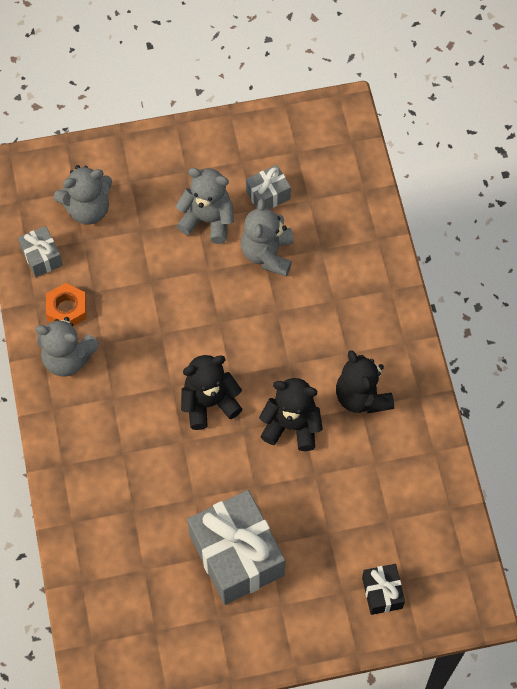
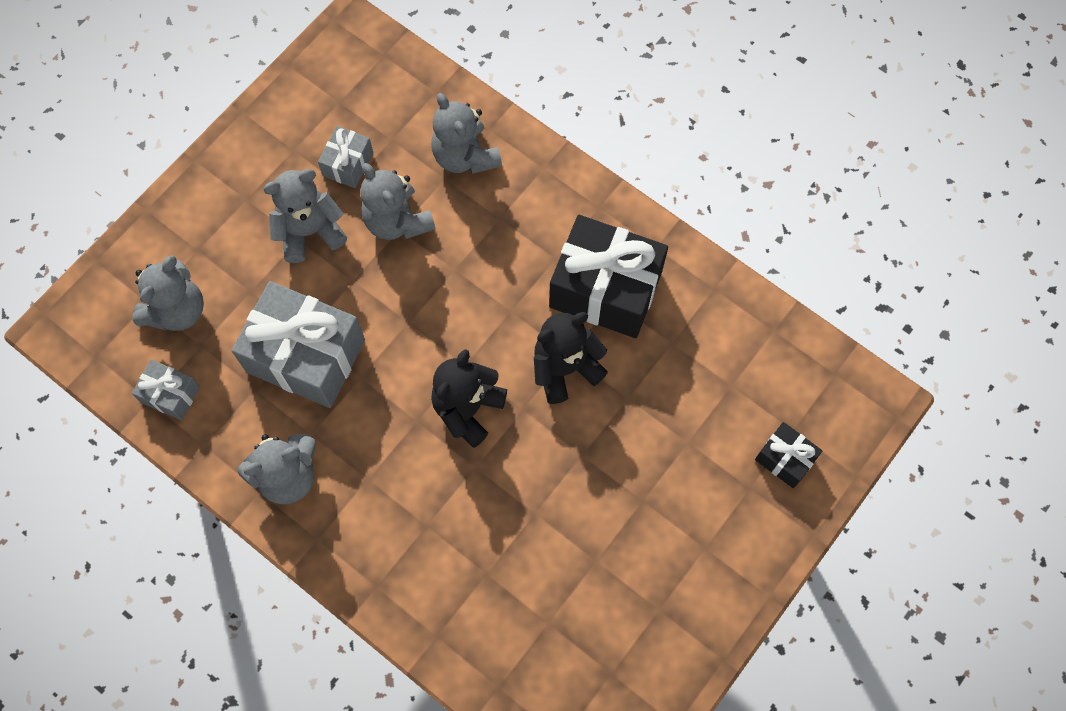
camera: 40 degrees left, 5 degrees up
orange nut [46,283,87,326] -> none
grey gift [187,490,285,605] -> grey gift moved to [232,281,365,408]
black teddy bear [336,350,394,414] -> black gift [549,215,668,338]
none -> grey teddy bear [431,93,502,174]

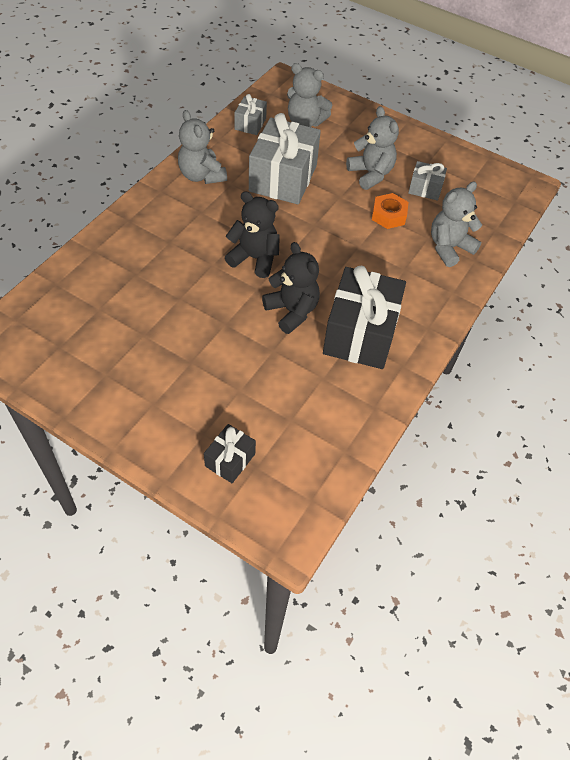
camera: 80 degrees right, 15 degrees down
grey teddy bear [360,163,436,240] -> orange nut [372,193,409,229]

